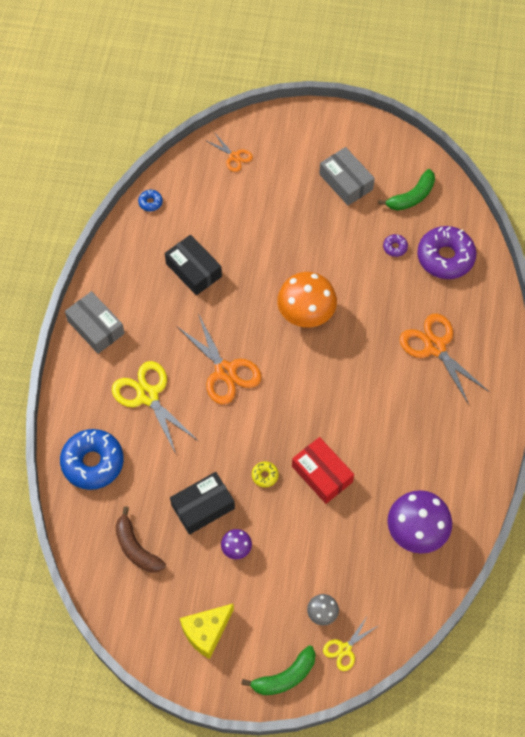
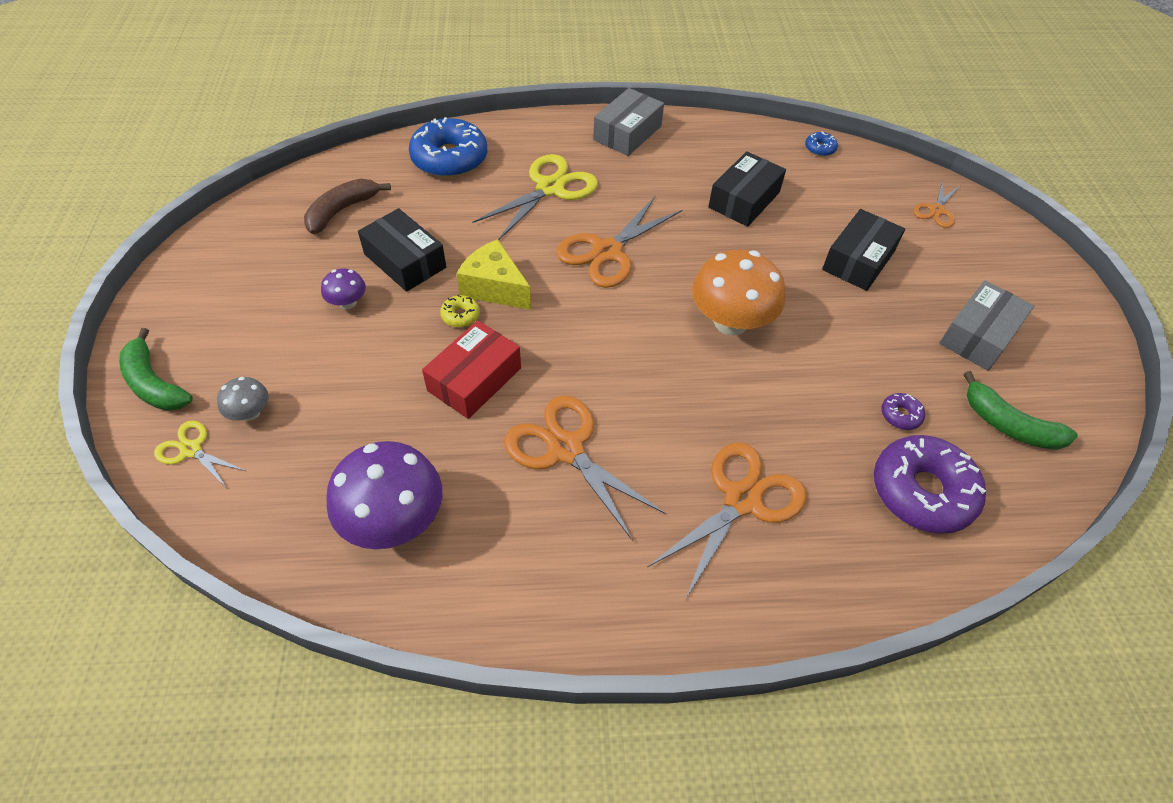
camera: 75 degrees right, 10 degrees down
yellow cheese [180,604,234,659] -> yellow cheese moved to [457,239,531,310]
none -> orange scissors [504,395,666,541]
none -> black box [822,209,905,291]

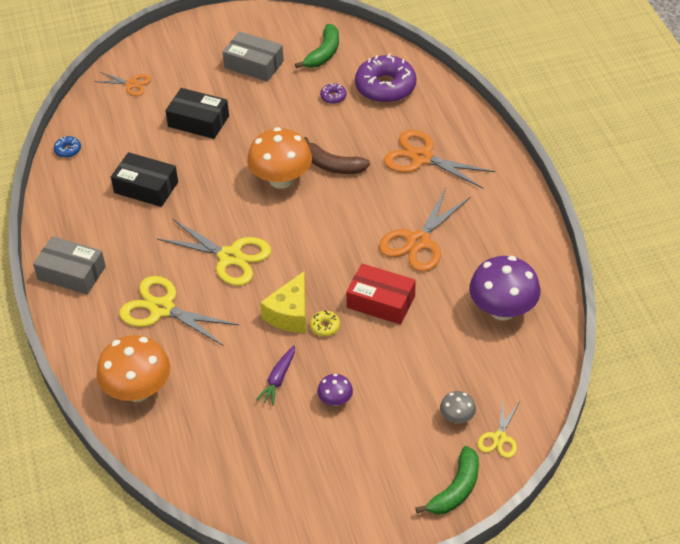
camera: 100 degrees left, 5 degrees down
brown banana [304,178,391,234] -> brown banana moved to [304,137,370,174]
black box [358,208,446,292] -> purple carrot [256,346,295,405]
blue donut [409,117,487,178] -> orange mushroom [97,335,170,402]
orange scissors [556,195,682,288] -> yellow scissors [157,219,271,286]

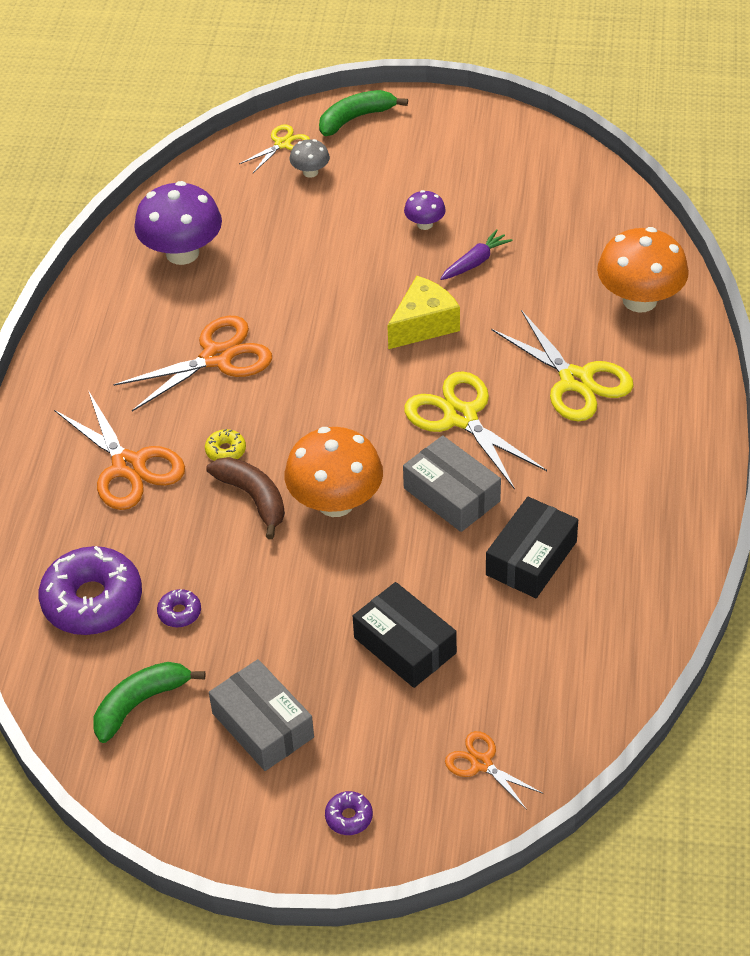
camera: 155 degrees left, 0 degrees up
grey box [33,236,106,294] -> grey box moved to [403,435,501,532]
blue donut [54,136,81,158] -> none
black box [111,152,178,207] -> black box turned 75 degrees clockwise [486,497,578,598]
yellow donut [310,311,340,336] -> yellow donut moved to [205,429,246,461]
red box [346,264,416,325] -> none
none -> purple donut [325,791,373,835]

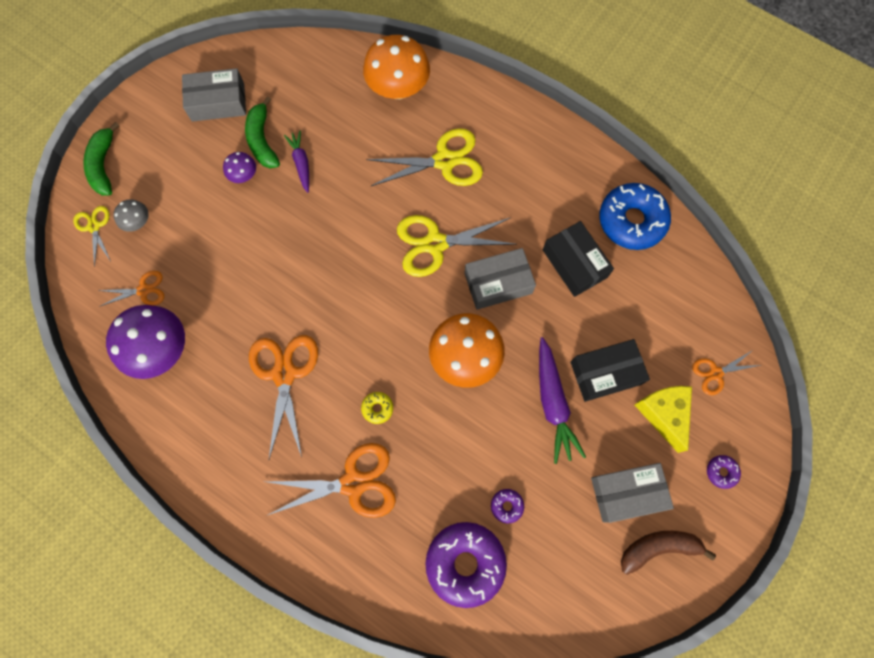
camera: 65 degrees left, 25 degrees up
green banana [93,662,205,743] -> green banana moved to [245,96,280,168]
brown banana [206,457,285,539] -> brown banana moved to [621,531,716,575]
yellow cheese [387,276,460,349] -> yellow cheese moved to [635,386,692,453]
none -> orange scissors [98,271,164,307]
none -> grey box [182,68,246,122]
none -> purple carrot [539,337,586,464]
none -> blue donut [599,183,671,250]

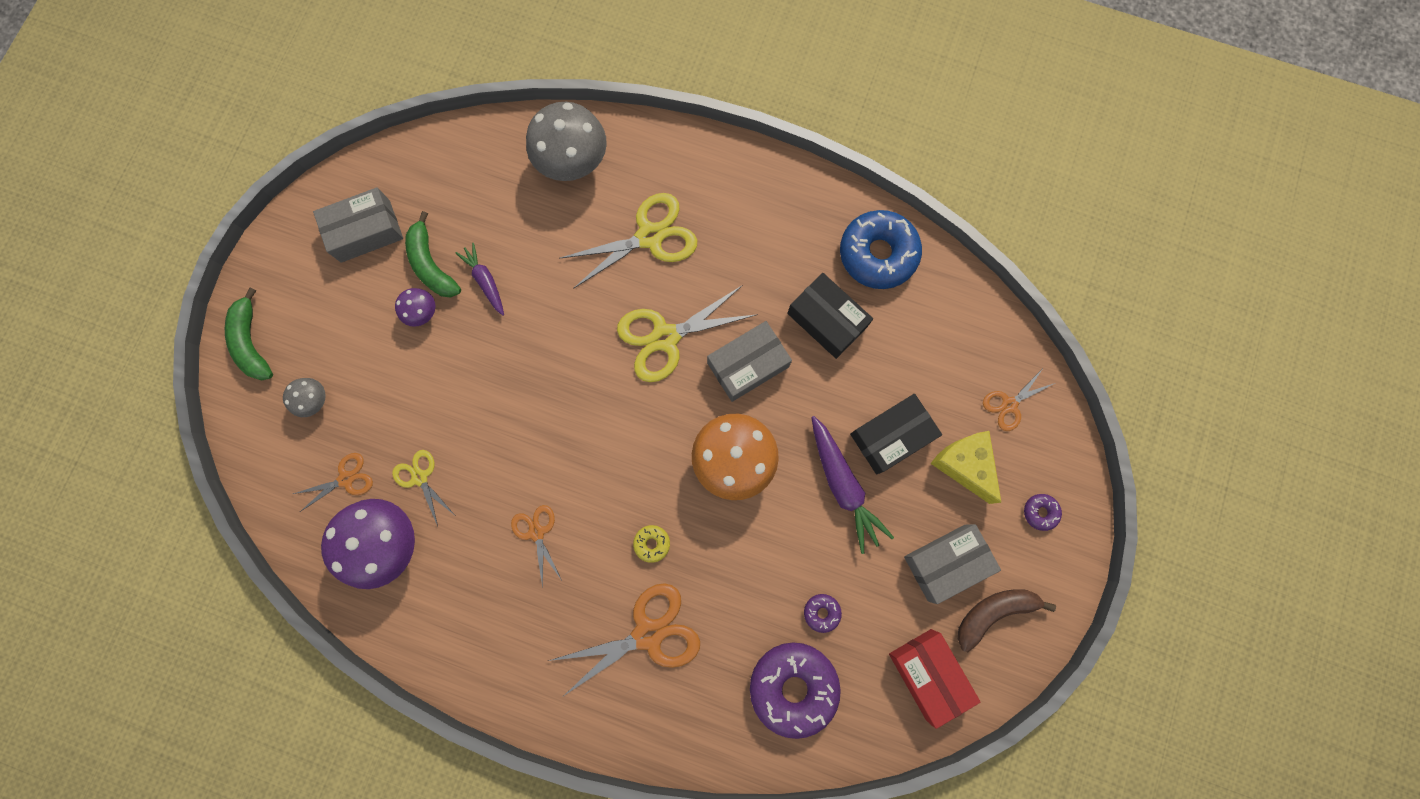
camera: 15 degrees left, 5 degrees up
yellow scissors [73,206,111,267] -> yellow scissors moved to [392,450,454,526]
orange scissors [249,335,318,459] -> orange scissors [511,505,561,588], size x0.55
orange mushroom [363,35,430,99] -> grey mushroom [526,102,607,181]
none -> red box [889,629,981,729]

